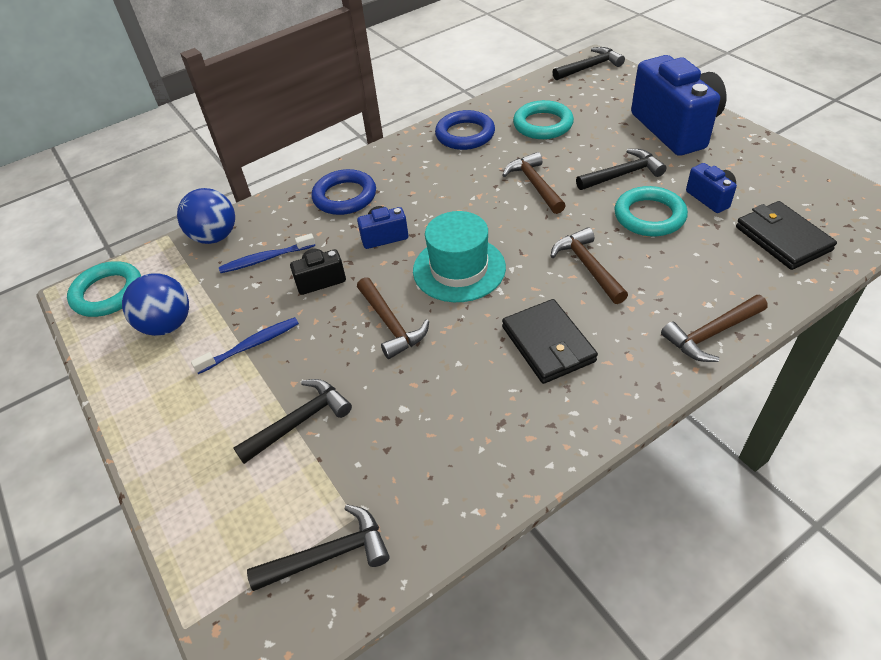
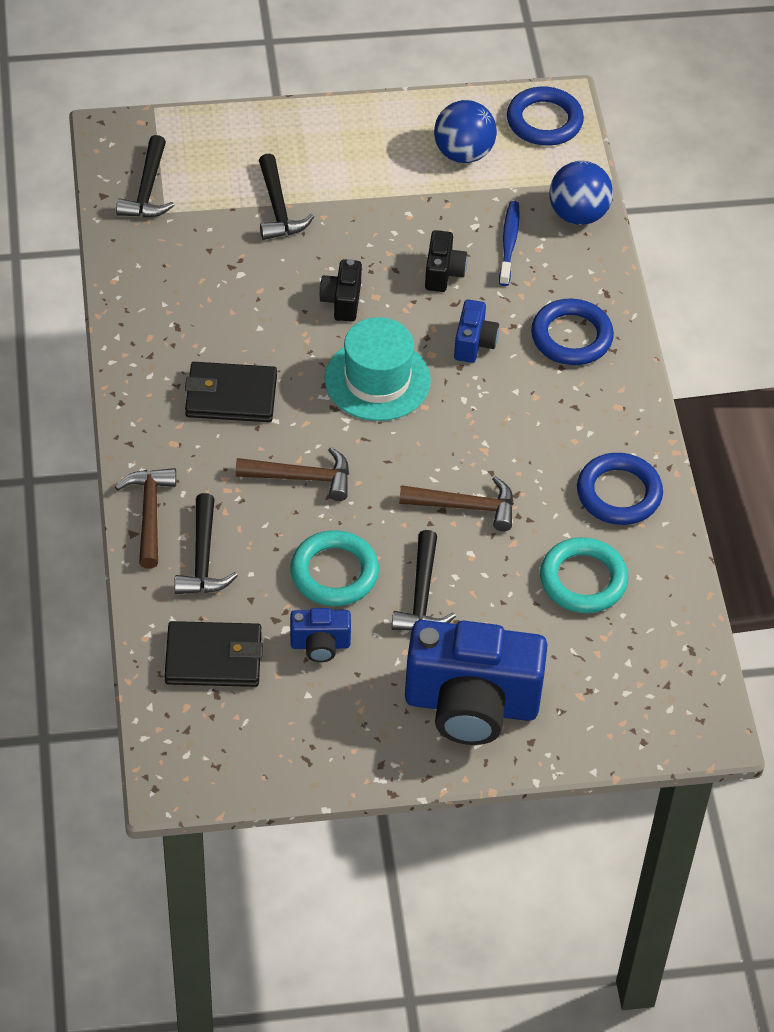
camera: 110 degrees right, 5 degrees up
turquoise ring [67,261,141,317] -> blue ring [507,87,584,146]
blue toothbrush [191,317,299,374] -> none
brown hammer [357,277,429,359] -> black camera [319,259,362,322]
black hammer [552,47,625,81] -> black hammer moved to [174,493,238,594]

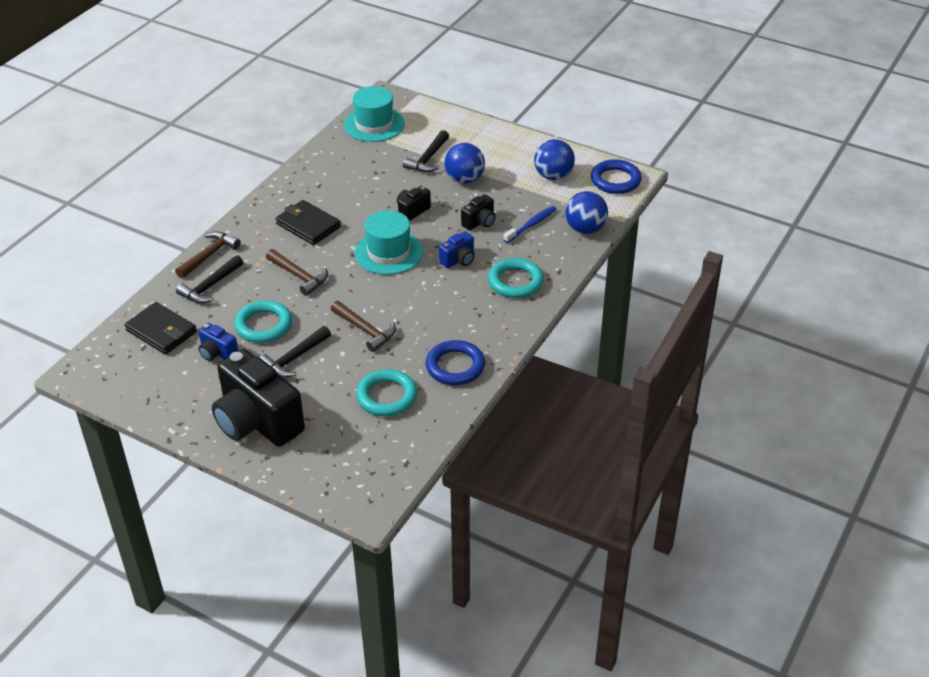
camera: 40 degrees right, 10 degrees down
black hammer [116,135,175,218] -> turquoise hat [344,86,405,142]
blue camera [405,620,548,745] -> black camera [212,349,305,447]
blue ring [531,298,614,365] -> turquoise ring [488,258,544,298]
none -> blue ball [444,143,485,184]

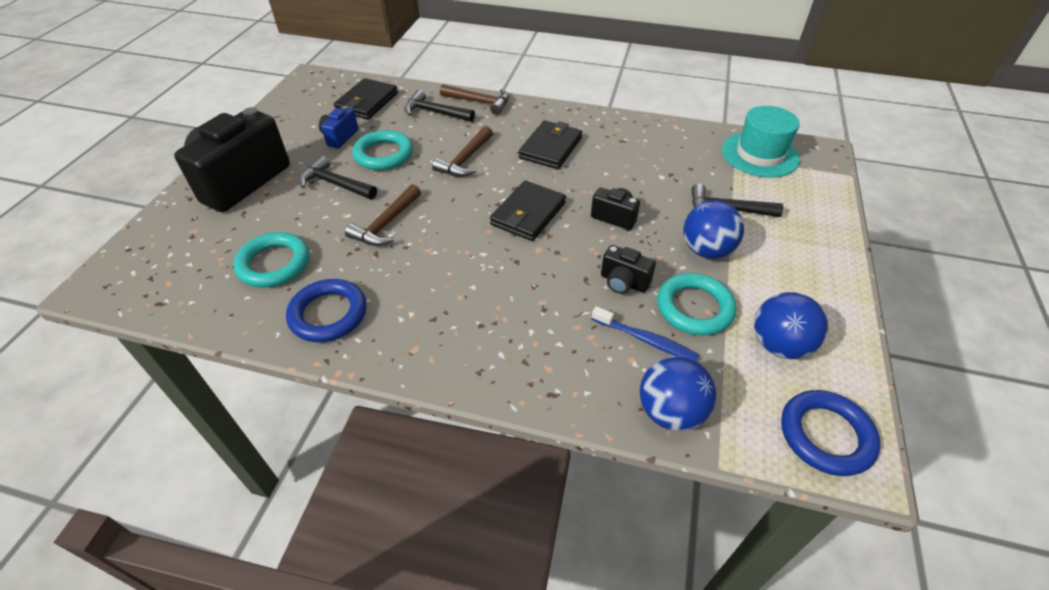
camera: 75 degrees right, 5 degrees up
turquoise hat [355,210,423,275] -> black wallet [490,180,566,241]
blue camera [439,231,475,268] -> none
turquoise ring [488,258,544,298] -> turquoise ring moved to [657,273,736,336]

